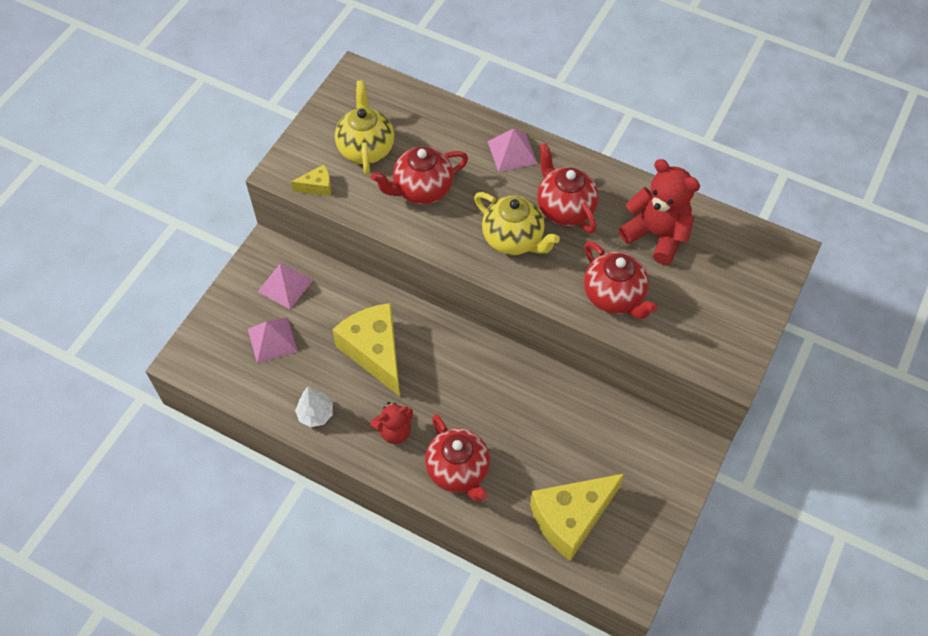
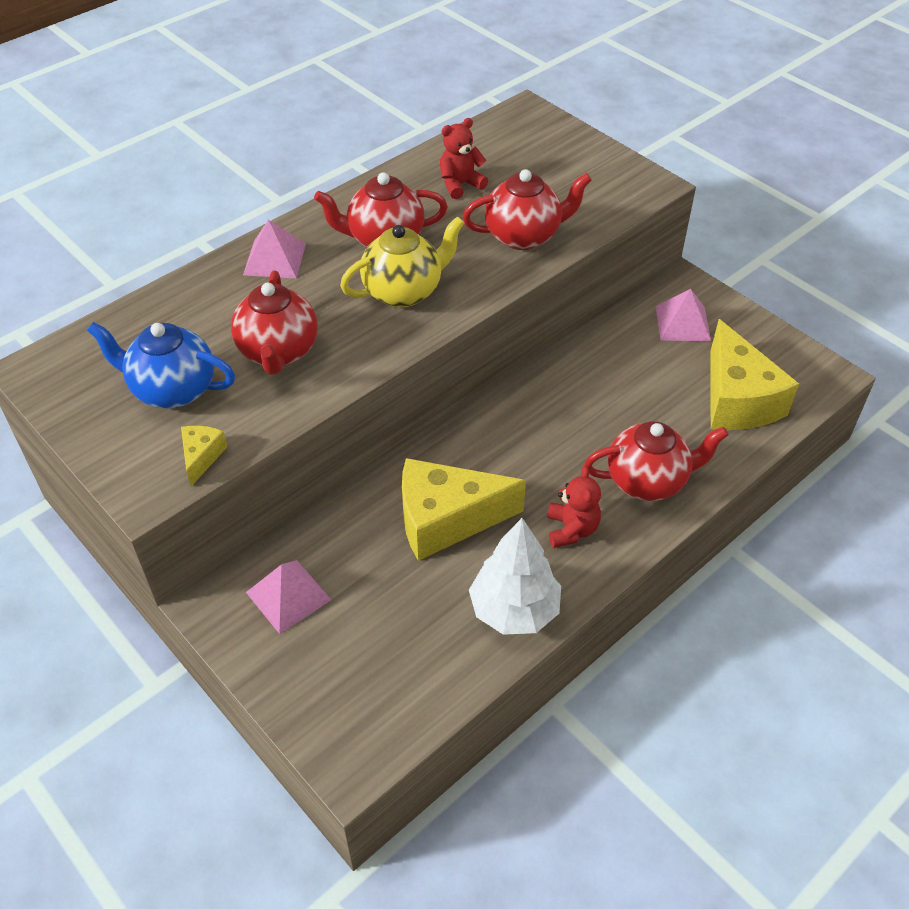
camera: 70 degrees left, 10 degrees down
pink pyramid [248,318,298,363] -> pink pyramid moved to [656,289,711,341]
white tree [295,386,333,427] -> white tree [469,518,561,635], size x1.67
yellow teapot [335,80,394,175] -> blue teapot [87,322,235,408]
red teddy bear [619,159,700,265] -> red teddy bear [440,118,488,199], size x0.60

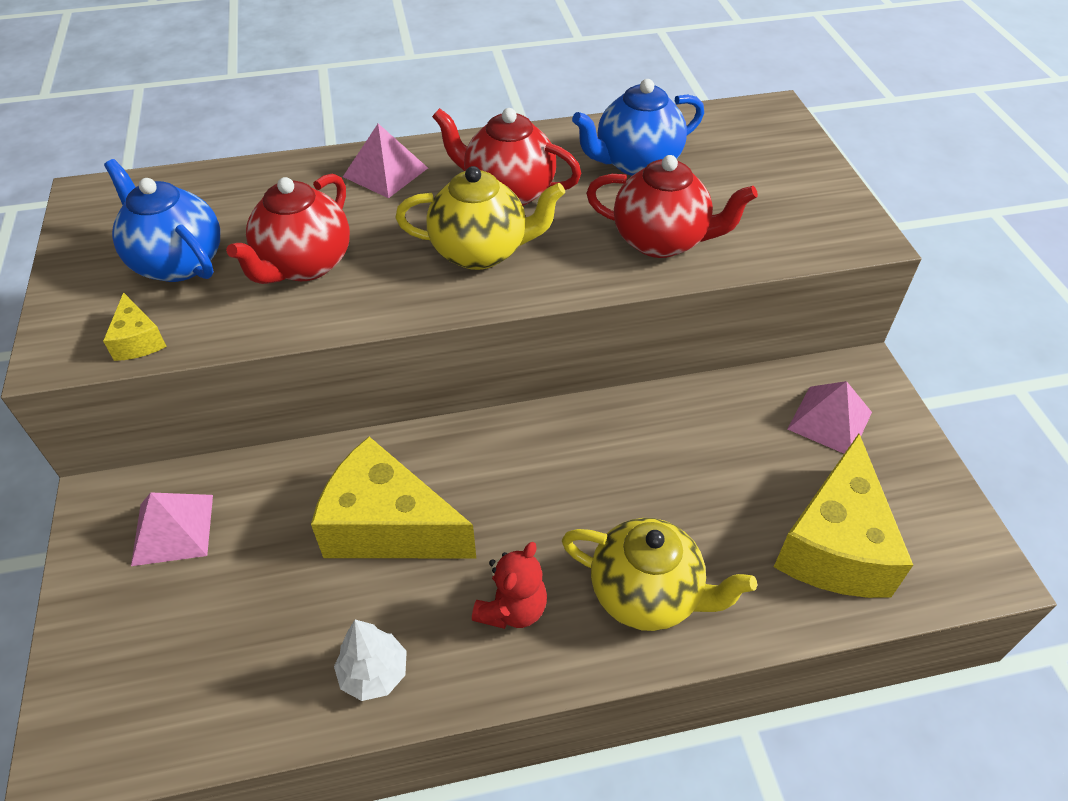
camera: 30 degrees right, 0 degrees up
yellow cheese [181,426,227,487] -> yellow cheese turned 120 degrees clockwise [103,292,167,361]
red teddy bear [440,118,488,199] -> blue teapot [572,79,704,176]
white tree [469,518,561,635] -> white tree [334,620,407,701], size x0.60
red teapot [584,421,729,501] -> yellow teapot [562,518,757,631]

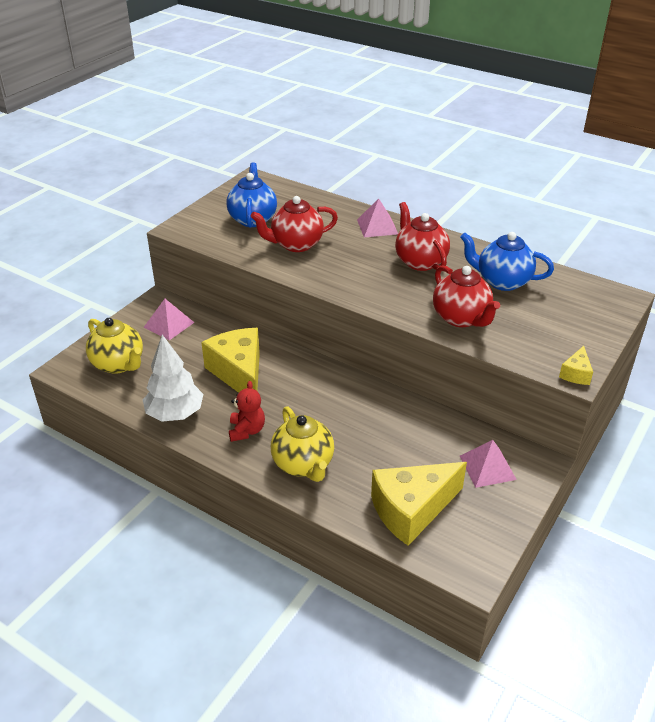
camera: 45 degrees right, 10 degrees down
yellow cheese [103,292,167,361] -> yellow cheese moved to [559,346,593,385]
white tree [334,620,407,701] -> white tree [143,335,203,422], size x1.67
yellow teapot [395,166,565,270] -> yellow teapot moved to [86,318,143,374]
red teddy bear [472,542,547,629] -> red teddy bear turned 75 degrees counterclockwise [229,381,265,442]

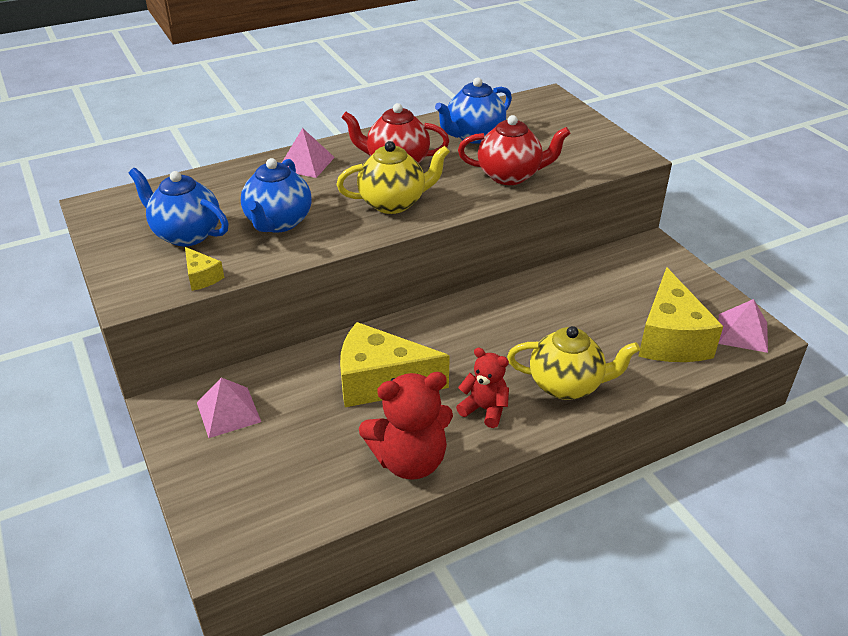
camera: 60 degrees left, 0 degrees up
yellow teapot [86,318,143,374] -> yellow teapot moved to [336,141,450,214]
white tree [143,335,203,422] -> red teddy bear [359,372,453,480]
red teapot [250,196,338,252] -> blue teapot [241,158,312,233]
pink pyramid [460,440,517,488] -> pink pyramid moved to [718,299,768,353]
yellow cheese [559,346,593,385] -> yellow cheese moved to [185,247,224,291]

